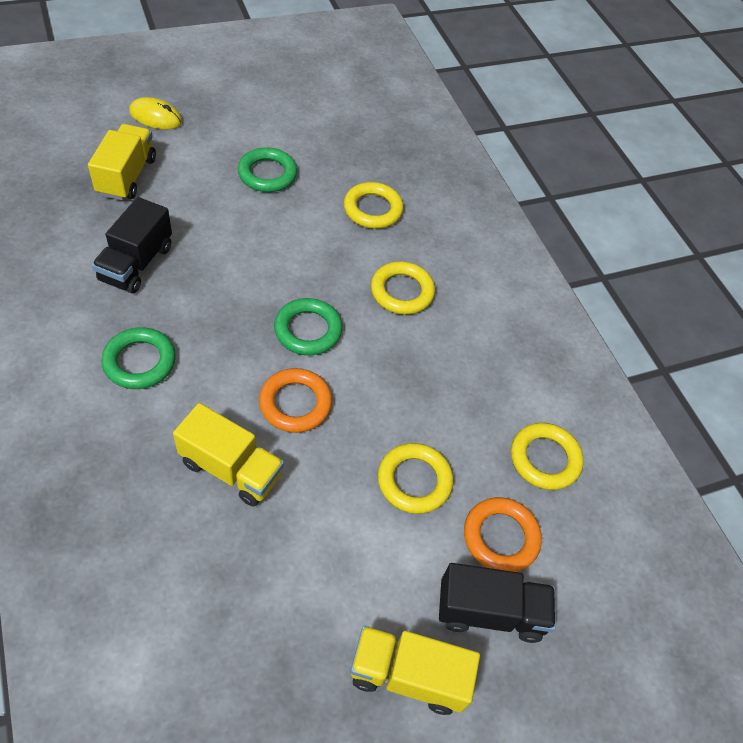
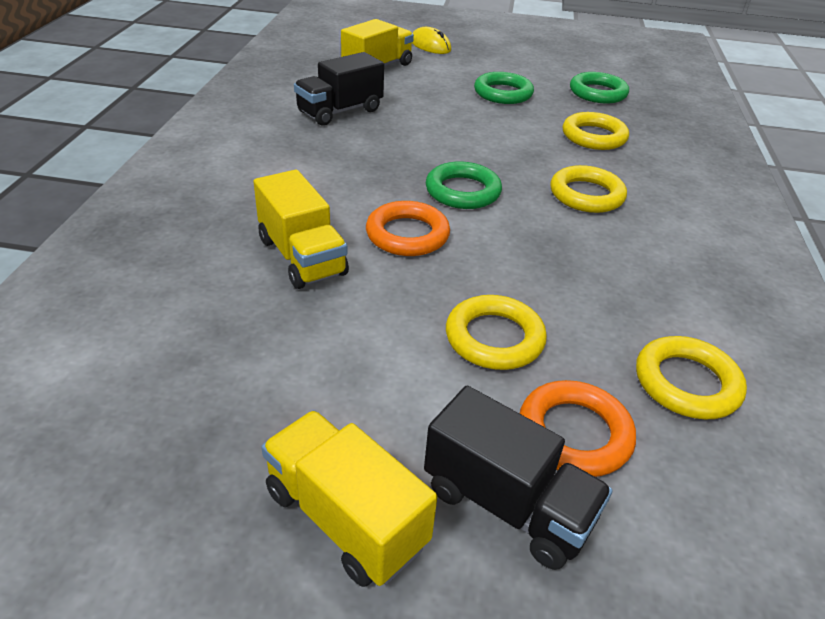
camera: 35 degrees right, 15 degrees down
green ring [101,327,176,389] -> green ring moved to [570,72,629,104]

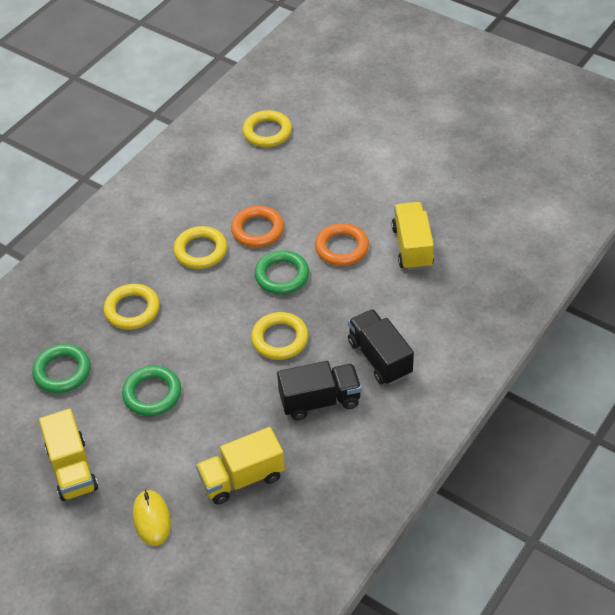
camera: 150 degrees left, 10 degrees up
yellow truck [261,410,437,587] -> yellow truck moved to [39,409,98,501]
black truck [424,386,613,570] -> black truck moved to [348,309,414,385]
yellow ring [446,295,547,370] -> yellow ring moved to [251,312,309,360]
orange ring [520,380,636,477] -> orange ring moved to [231,206,284,247]

